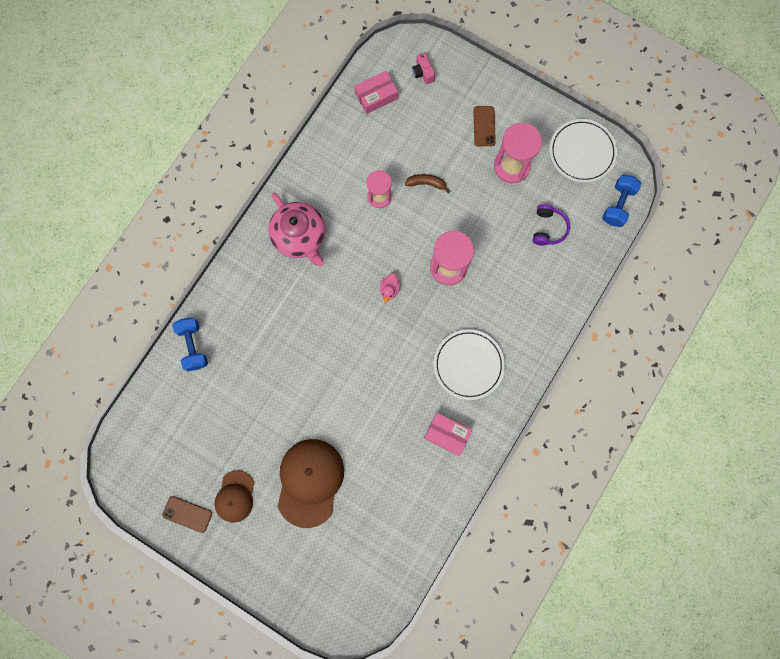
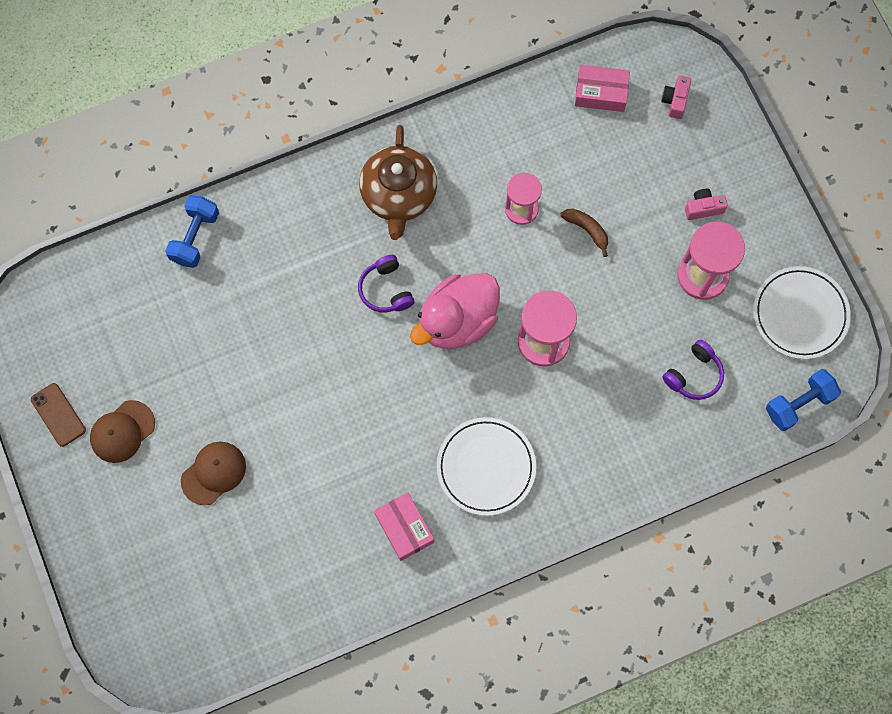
camera: 35 degrees right, 5 degrees down
pink teapot [268,193,326,267] -> brown teapot [359,125,437,240]
brown cap [277,439,344,528] -> brown cap [181,442,246,505], size x0.59
pink duck [380,273,401,302] -> pink duck [410,273,500,349], size x2.45
brown phone [473,106,496,146] -> pink camera [685,189,728,220]
none -> purple headphones [358,255,415,312]

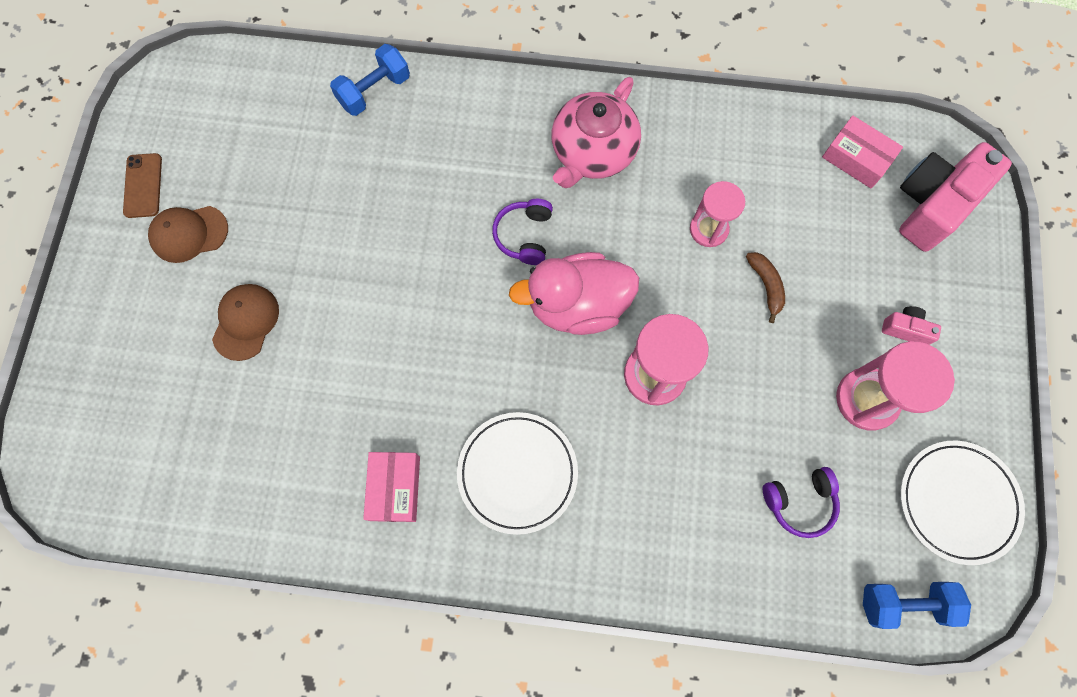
camera: 30 degrees right, 0 degrees up
brown cap [181,442,246,505] -> brown cap turned 60 degrees counterclockwise [212,284,279,361]
brown teapot [359,125,437,240] -> pink teapot [551,77,641,188]
pink camera [661,75,691,119] -> pink camera [899,142,1012,252], size x2.25

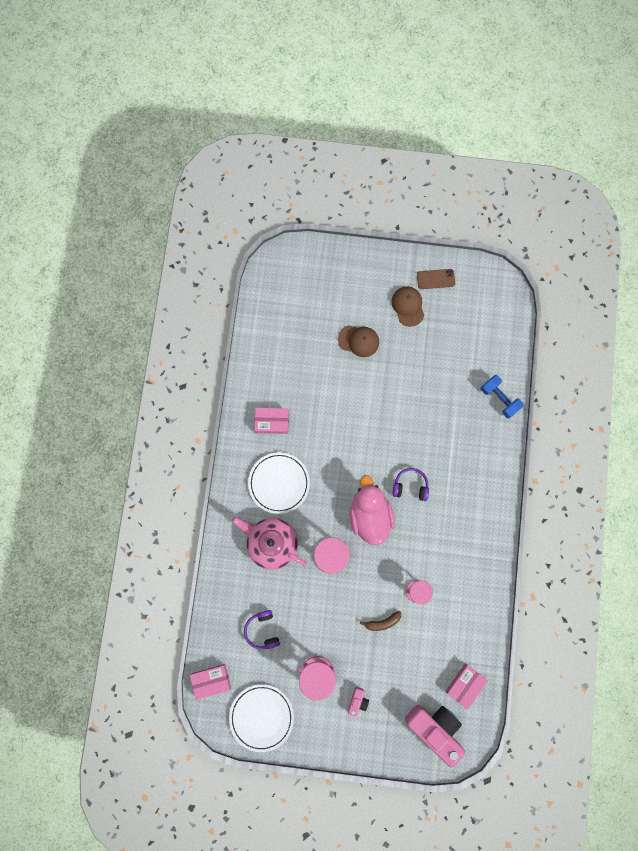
camera: 90 degrees right, 5 degrees up
pink teapot [551,77,641,188] -> pink teapot moved to [232,517,307,570]
blue dumbbell [863,582,971,629] -> pink box [190,664,231,700]

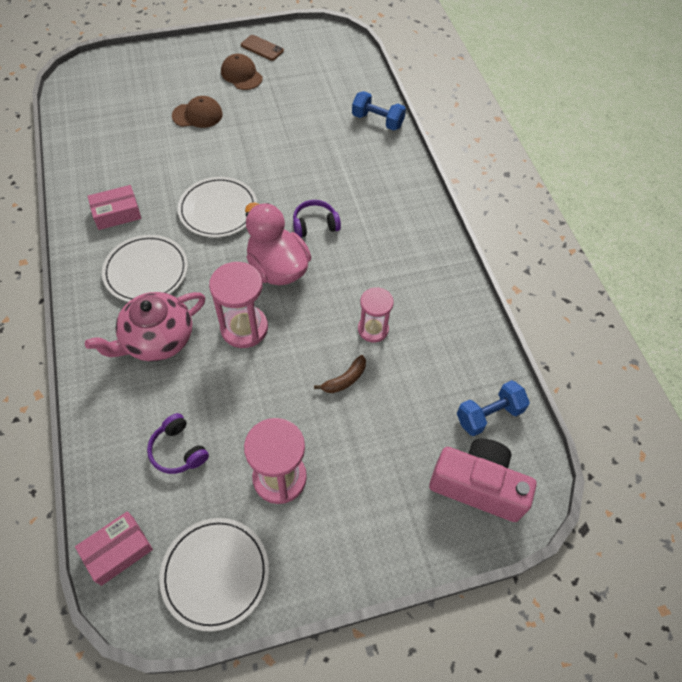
camera: 25 degrees left, 20 degrees down
pink teapot [232,517,307,570] -> pink teapot turned 45 degrees counterclockwise [85,292,205,362]
pink camera [348,687,369,717] -> none
brown phone [417,269,455,289] -> brown phone turned 60 degrees clockwise [241,35,284,61]
pink box [445,664,488,710] -> blue dumbbell [457,380,530,436]
none -> white plate [178,177,257,237]

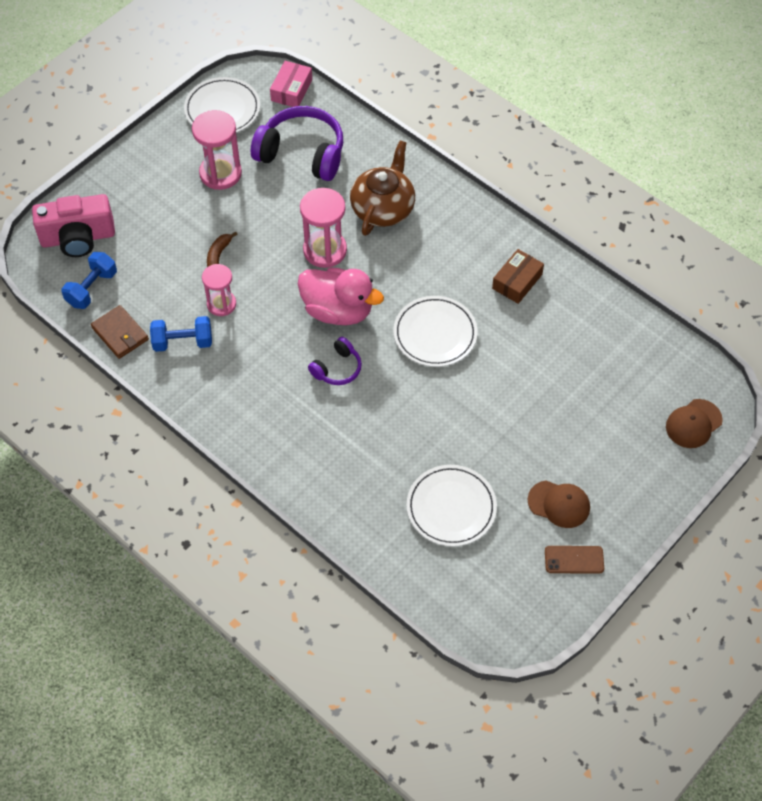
camera: 150 degrees right, 0 degrees up
pink teapot [85,292,205,362] -> brown teapot [350,141,415,236]
pink box [88,185,142,230] -> brown box [492,249,544,304]
white plate [102,235,188,302] -> white plate moved to [406,465,497,547]
purple headphones [147,413,209,474] -> purple headphones [251,106,343,181], size x1.94
brown cap [172,96,223,128] -> brown cap moved to [666,399,723,448]
blue dumbbell [352,91,406,131] -> blue dumbbell moved to [150,316,212,352]
none -> brown wallet [91,305,149,359]

